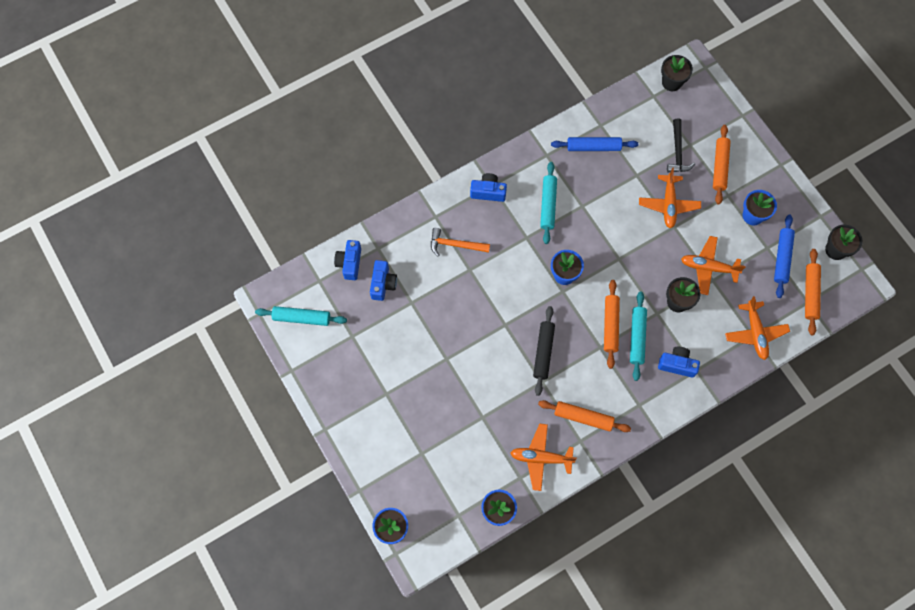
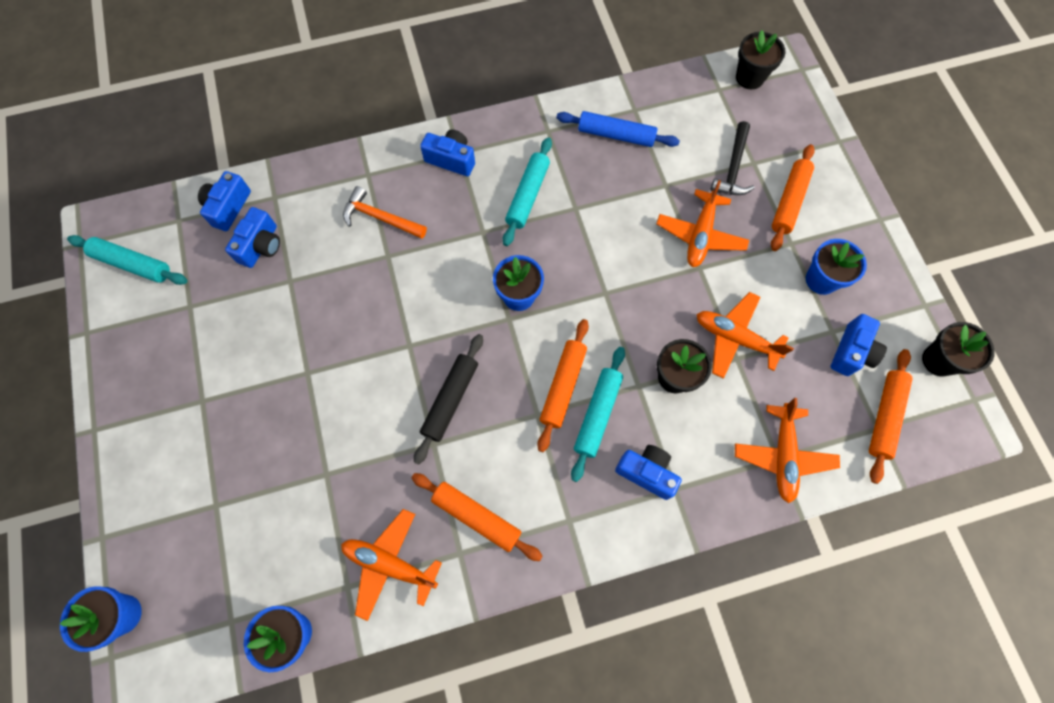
camera: 15 degrees right, 0 degrees up
blue rolling pin [774,214,795,298] -> blue camera [831,314,887,376]

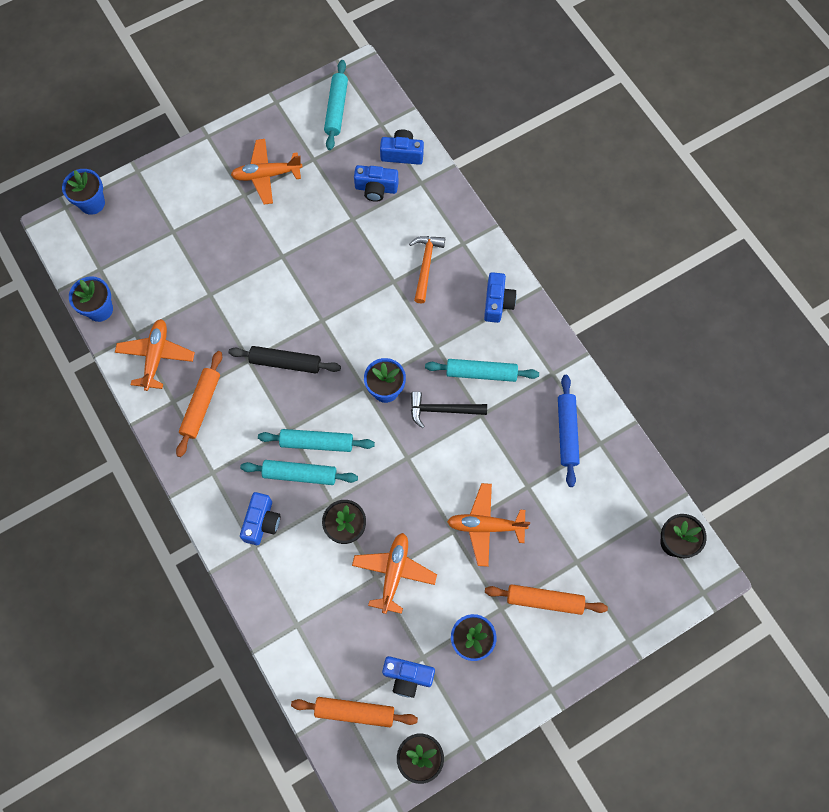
camera: 75 degrees right, 0 degrees up
orange rolling pin [537,319,589,452] -> turquoise rolling pin [258,429,375,452]
black hammer [711,121,755,195] -> black hammer moved to [411,391,487,428]
orange plane [735,398,840,503] -> orange plane moved to [231,139,303,205]

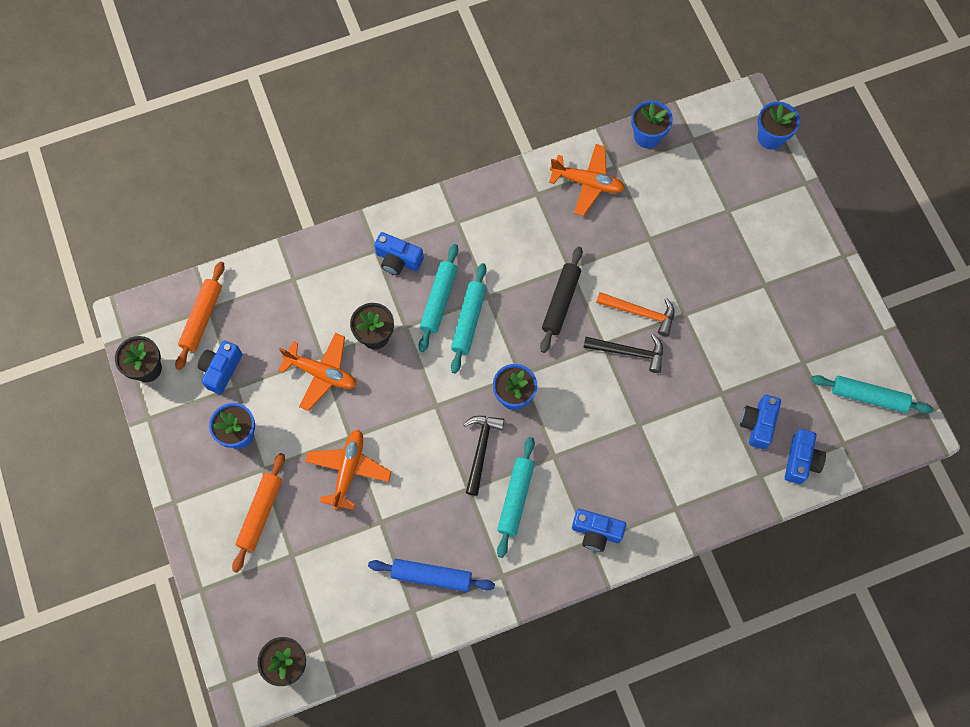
camera: 100 degrees right, 0 degrees up
orange rolling pin [176,351,222,457] -> none
orange plane [231,139,303,205] -> none
orange hammer [409,236,445,304] -> orange hammer moved to [596,292,675,336]
none -> black hammer [583,334,663,373]

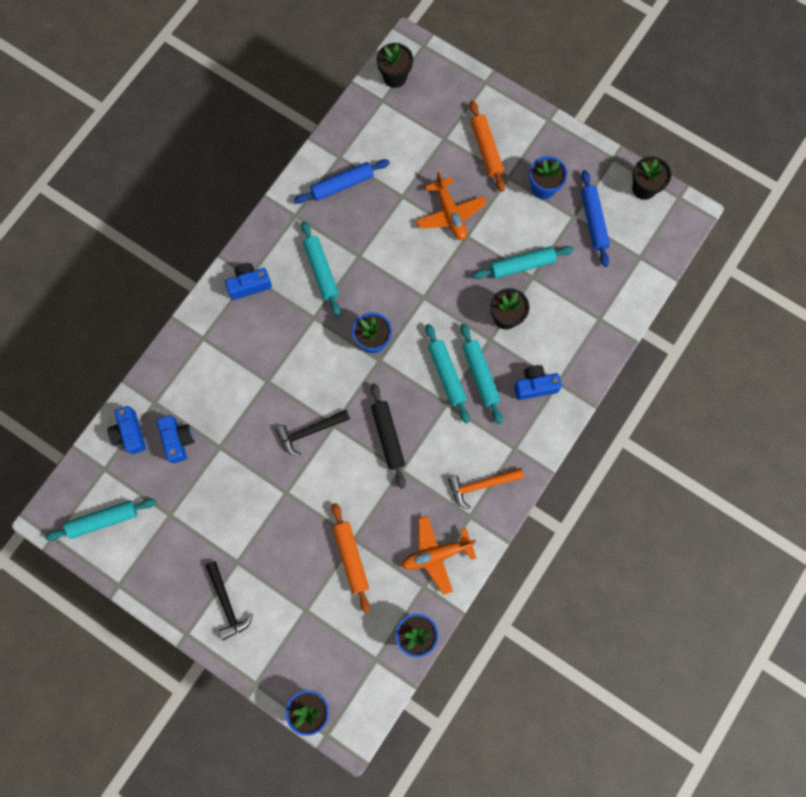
camera: 145 degrees right, 5 degrees up
orange rolling pin [175,262,225,370] -> orange rolling pin moved to [332,503,370,614]
blue camera [198,340,242,394] -> blue rolling pin [581,170,610,267]
orange plane [278,333,357,411] -> turquoise rolling pin [472,246,574,279]
black hammer [463,416,504,496] -> black hammer moved to [205,561,253,641]
orange hammer [596,292,675,336] -> orange hammer moved to [448,468,524,510]

